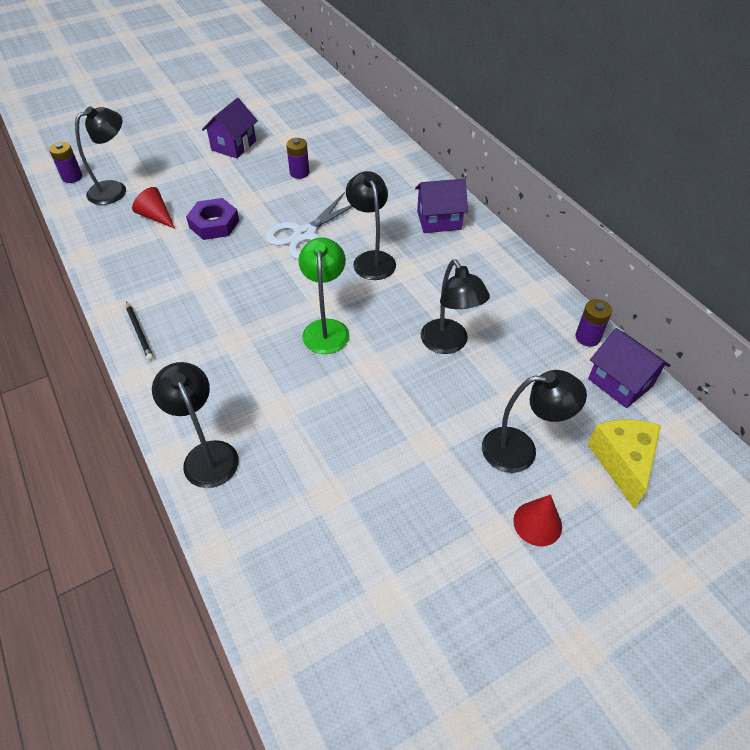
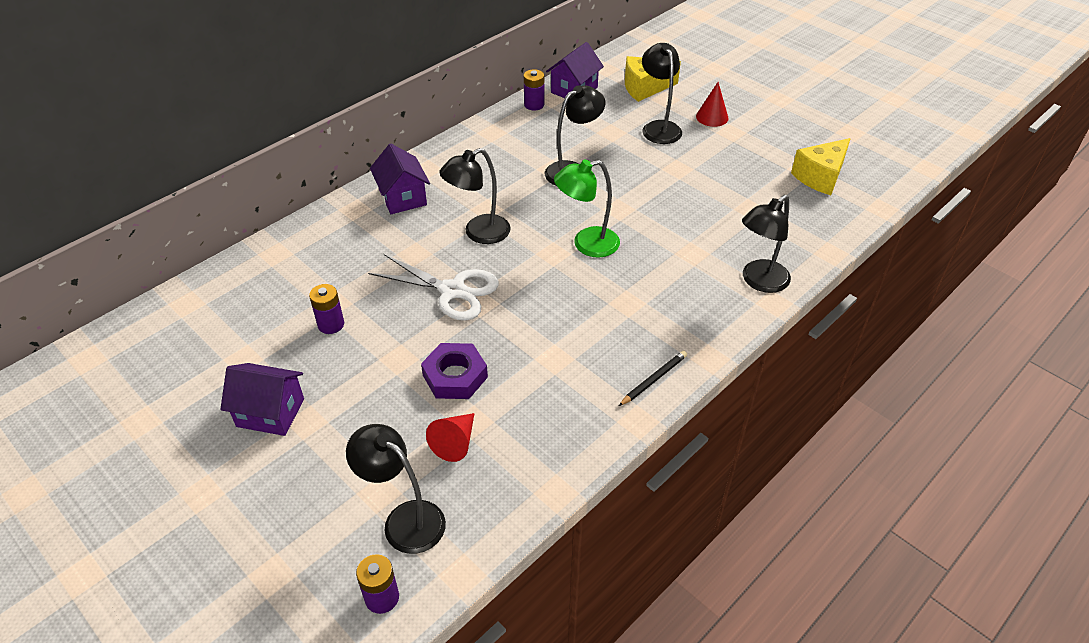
camera: 105 degrees left, 5 degrees down
none -> yellow cheese [791,138,851,195]

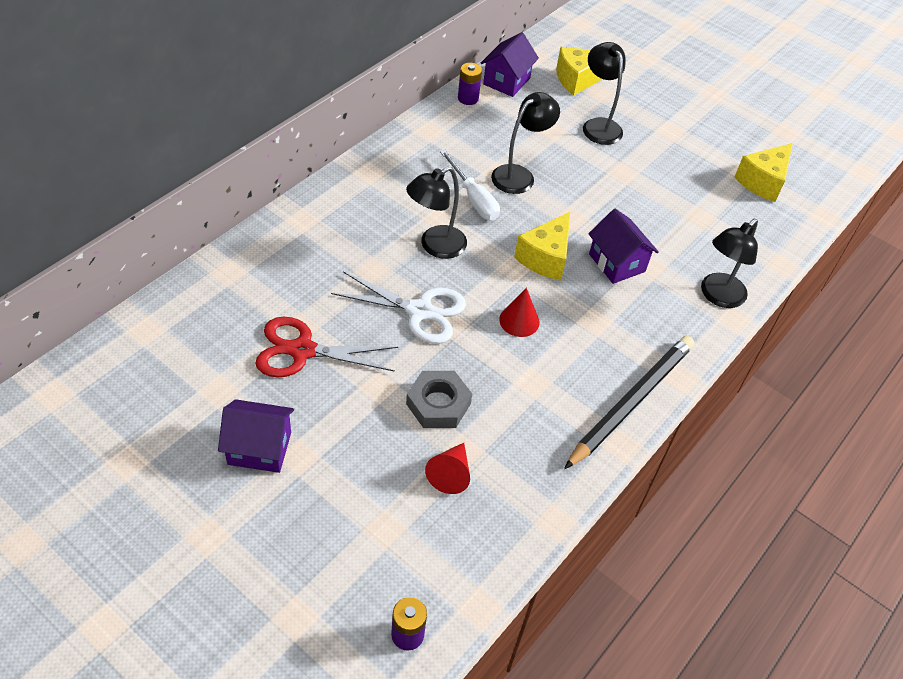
camera: 10 degrees left, 5 degrees up
purple battery [309,284,344,334] -> red scissors [255,317,398,377]
black lamp [346,424,446,554] -> none
purple house [370,144,430,214] -> purple house moved to [588,209,659,284]
purple nut [421,343,488,399] -> grey nut [406,371,472,428]
green lamp [554,160,620,258] -> yellow cheese [514,212,570,280]
black pencil [619,351,687,406] -> black pencil [564,336,695,469], size x2.23
red cone [696,82,729,127] -> red cone moved to [499,288,540,337]
none -> white screwdriver [440,150,500,220]

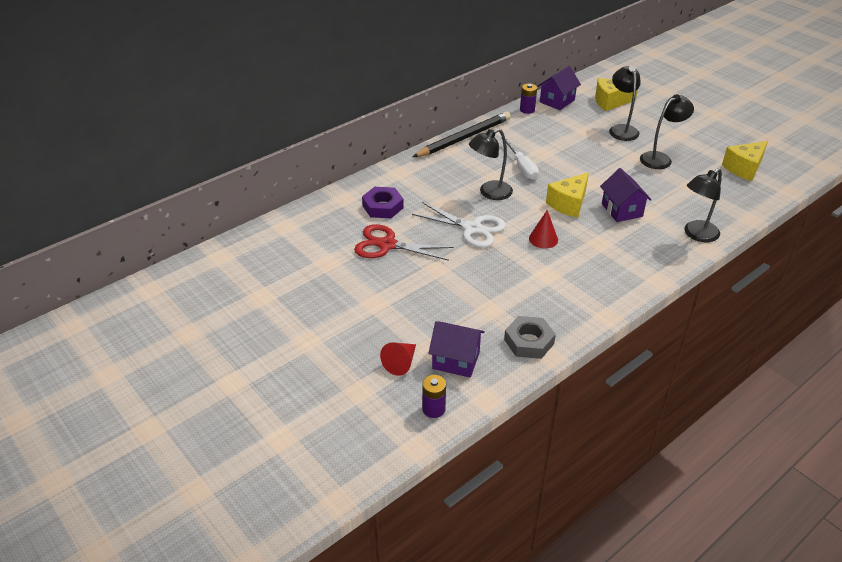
camera: 15 degrees right, 10 degrees down
purple house [218,399,294,473] -> purple house moved to [428,321,485,378]
grey nut [406,371,472,428] -> grey nut moved to [504,316,556,359]
red cone [425,443,470,494] -> red cone moved to [380,342,416,376]
black lamp [491,92,560,194] -> black lamp moved to [640,94,694,169]
black pencil [564,336,695,469] -> black pencil moved to [413,111,511,157]
none -> purple nut [362,187,404,218]

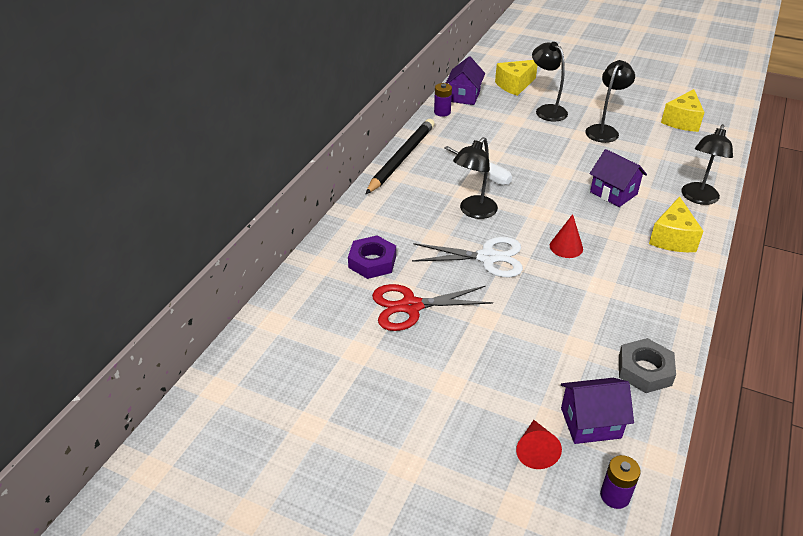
camera: 25 degrees left, 0 degrees up
yellow cheese [546,172,589,218] -> yellow cheese moved to [649,196,704,252]

